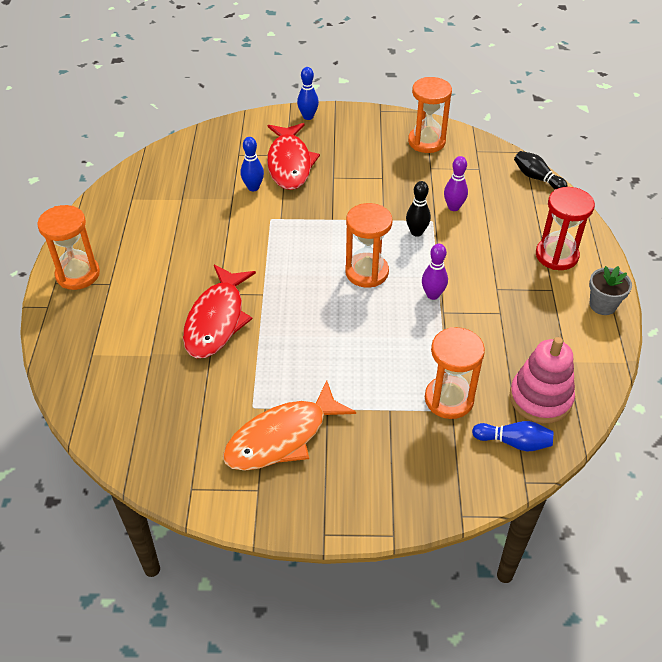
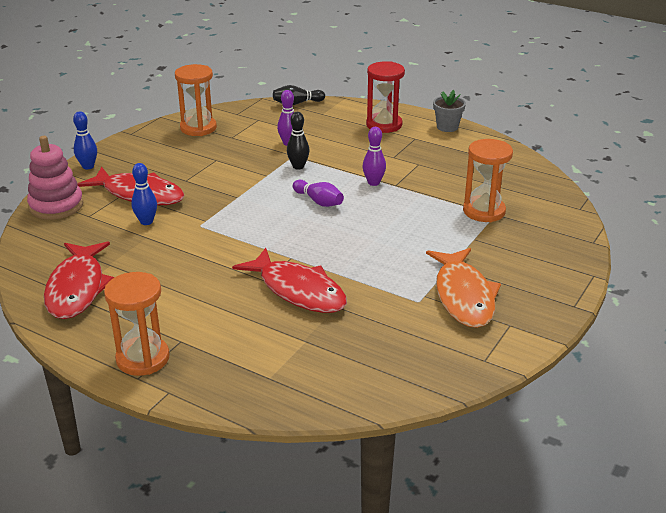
camera: 60 degrees left, 15 degrees down
orange hourglass [345,203,392,288] -> purple bowling pin [293,180,344,207]
blue bowling pin [472,421,554,452] -> none
pink stacking toy [510,337,575,423] -> pink stacking toy moved to [27,136,84,220]
none -> red fish [44,242,115,319]

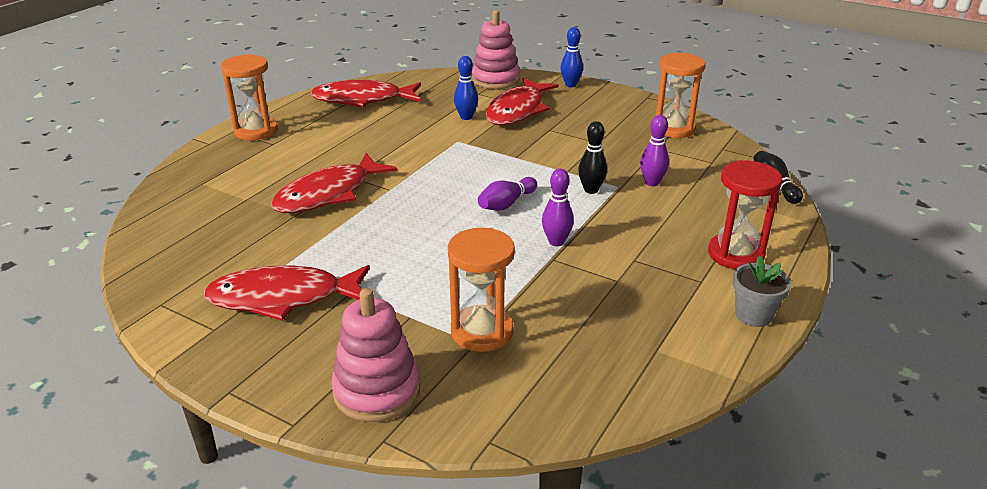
camera: 90 degrees right, 0 degrees up
orange fish [426,248,501,328] -> red fish [204,265,370,321]
none -> pink stacking toy [331,288,420,422]

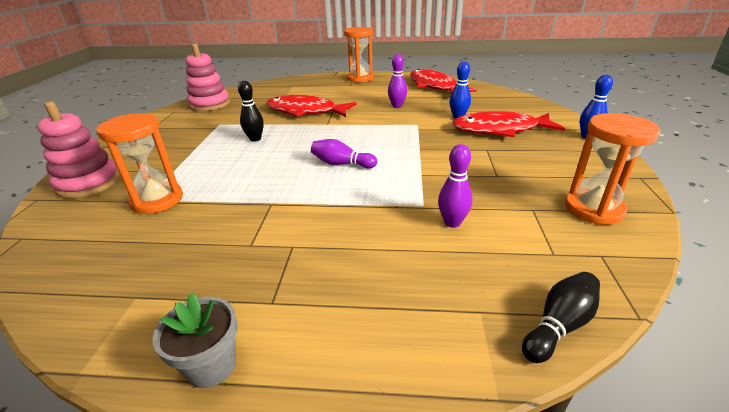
camera: 65 degrees right, 0 degrees up
red fish [204,265,370,321] -> none
pink stacking toy [472,10,520,89] -> pink stacking toy moved to [186,44,230,111]
purple bowling pin [542,169,574,246] -> purple bowling pin moved to [388,54,407,108]
black bowling pin [578,121,607,194] -> black bowling pin moved to [238,81,264,142]
red hourglass [708,160,782,269] -> none

